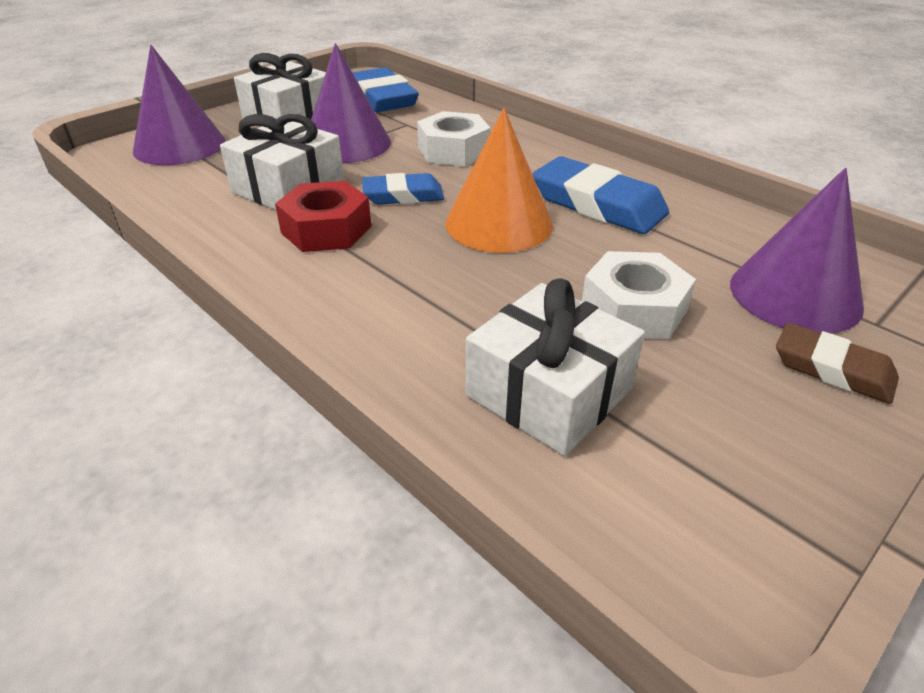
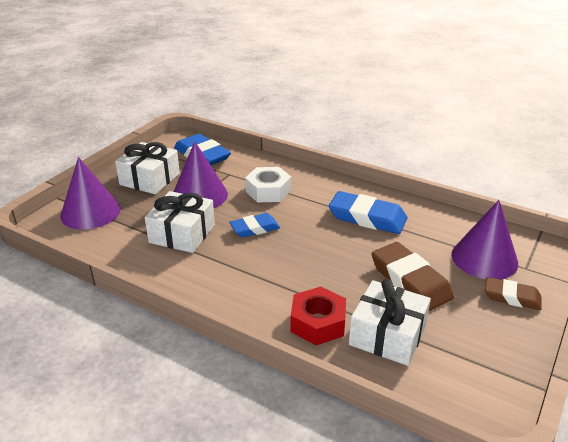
camera: 15 degrees left, 5 degrees down
red nut [275,181,371,252] -> red nut moved to [291,287,346,345]
orange cone [446,108,553,253] -> none
white nut [582,251,696,339] -> brown eraser [372,242,454,311]

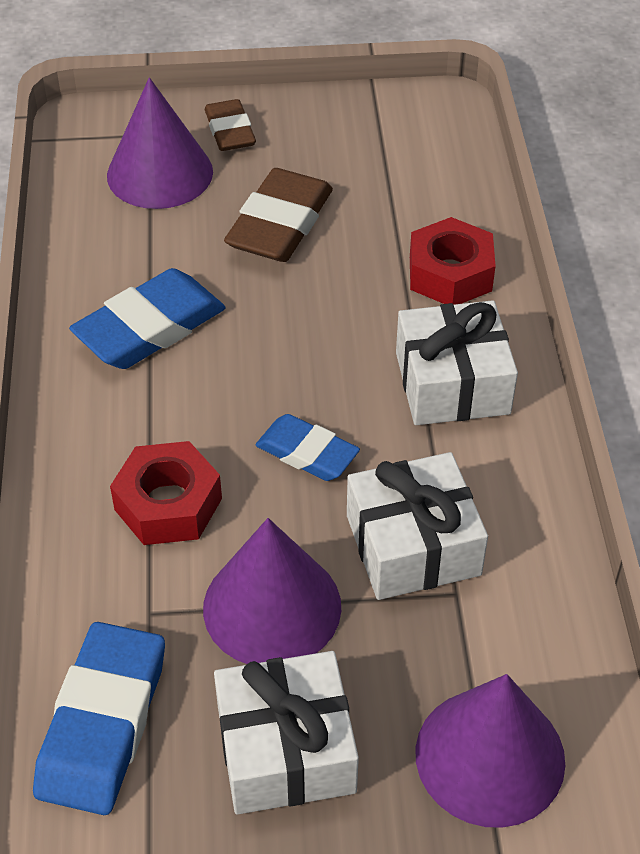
camera: 125 degrees left, 15 degrees up
white nut [245,167,291,202] -> red nut [110,441,222,545]
blue eraser [328,191,407,234] -> blue eraser turned 60 degrees clockwise [69,268,226,369]
white gift [349,279,431,366] -> white gift moved to [396,300,518,425]

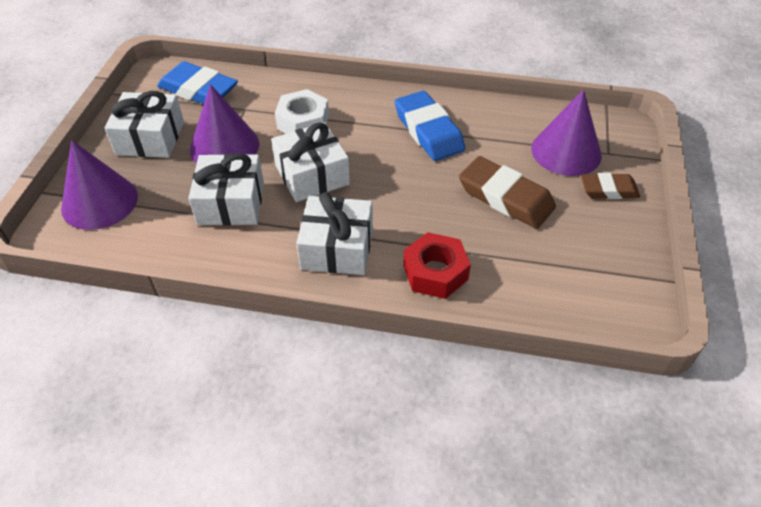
camera: 105 degrees right, 0 degrees up
red nut [110,441,222,545] -> white nut [275,89,329,134]
blue eraser [255,414,360,481] -> white gift [271,122,350,202]

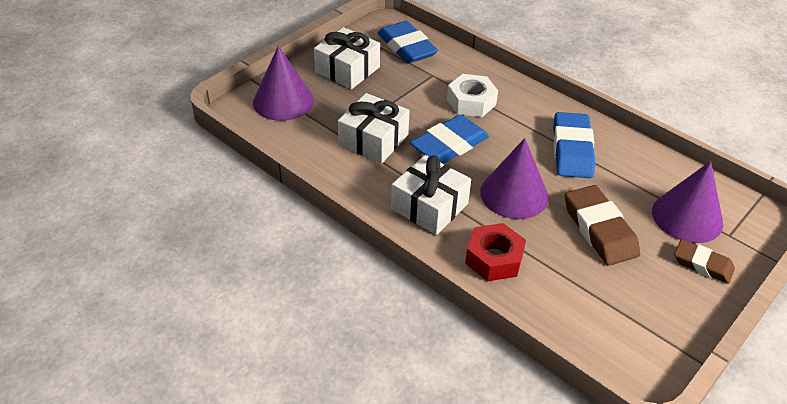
camera: 30 degrees right, 5 degrees down
purple cone [190,84,259,163] -> purple cone moved to [480,138,549,219]
white gift [271,122,350,202] -> blue eraser [410,115,489,164]

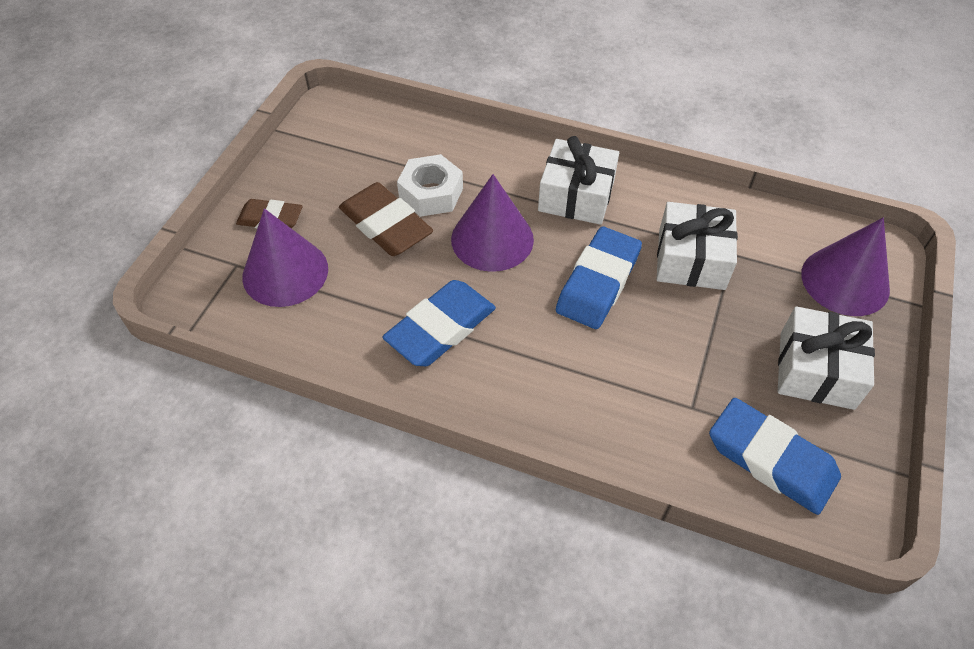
camera: 160 degrees right, 10 degrees up
white nut [447,74,498,117] -> white nut moved to [397,154,463,217]
red nut [465,223,526,281] -> none
blue eraser [553,112,595,178] -> blue eraser turned 60 degrees clockwise [383,280,496,366]

